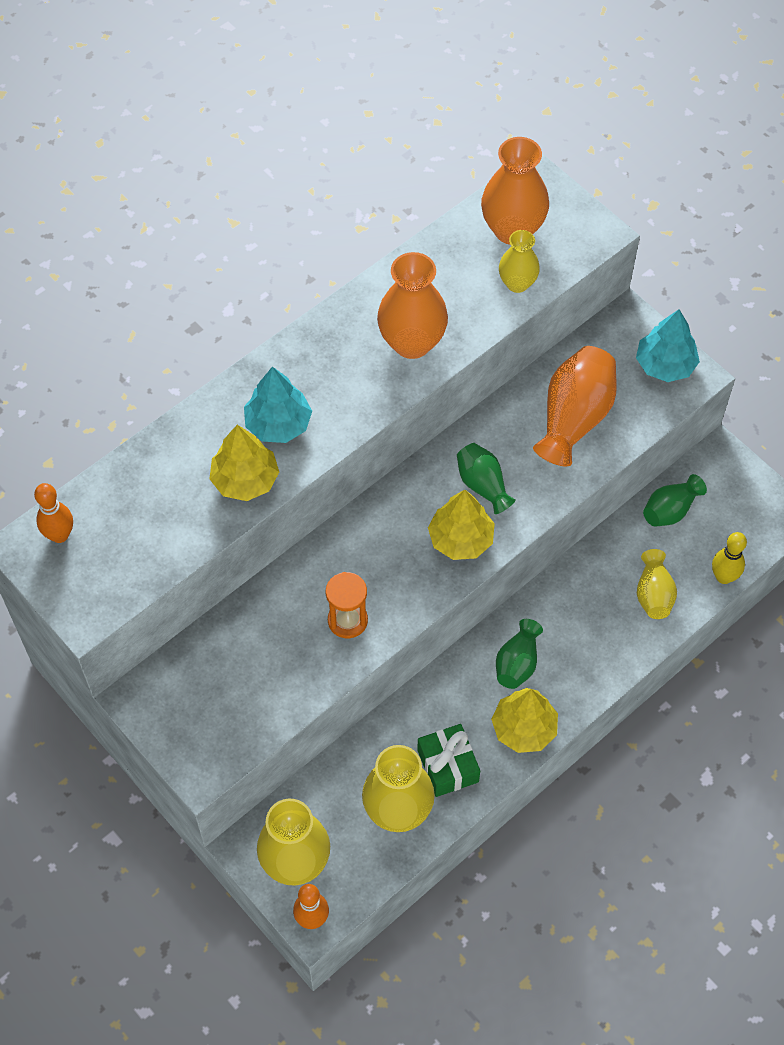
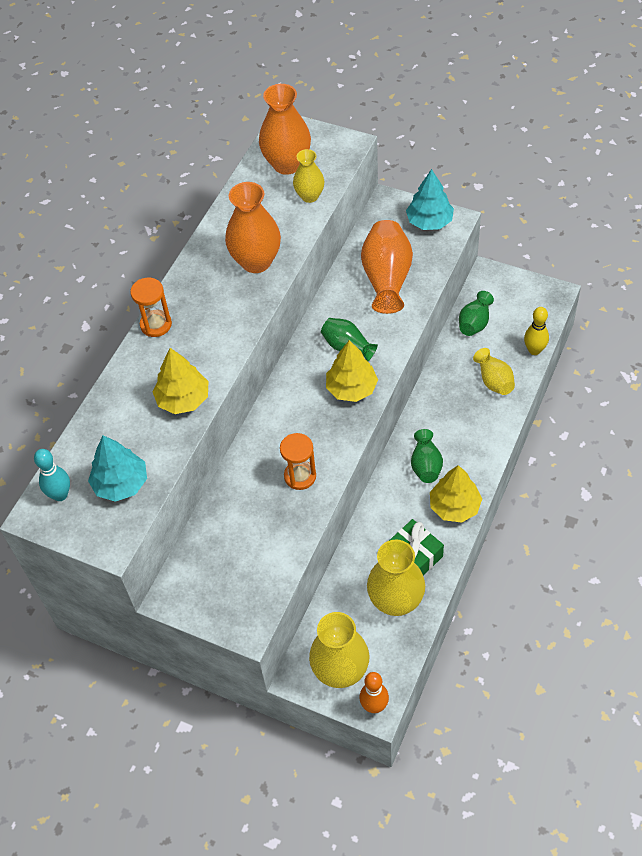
camera: 20 degrees left, 5 degrees down
orange bowling pin [34,483,73,543] -> turquoise bowling pin [34,449,70,501]
turquoise tree [244,367,312,443] -> turquoise tree moved to [88,435,147,502]
none -> orange hourglass [130,278,172,337]

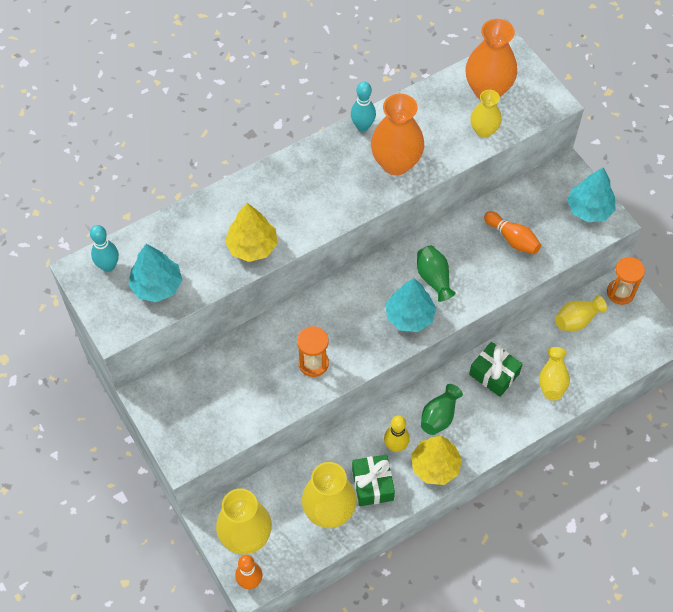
camera: 30 degrees right, 5 degrees up
orange hourglass [130,278,172,337] -> orange hourglass moved to [607,257,645,305]
yellow tree [326,340,378,402] -> turquoise tree [386,278,436,332]
orange vase [361,220,413,314] -> orange bowling pin [484,211,541,254]
green vase [459,291,494,336] -> yellow vase [555,295,607,331]
yellow bowling pin [524,307,549,355] -> yellow bowling pin moved to [384,415,410,452]
none -> turquoise bowling pin [351,81,376,132]
none -> green gift [469,342,523,397]

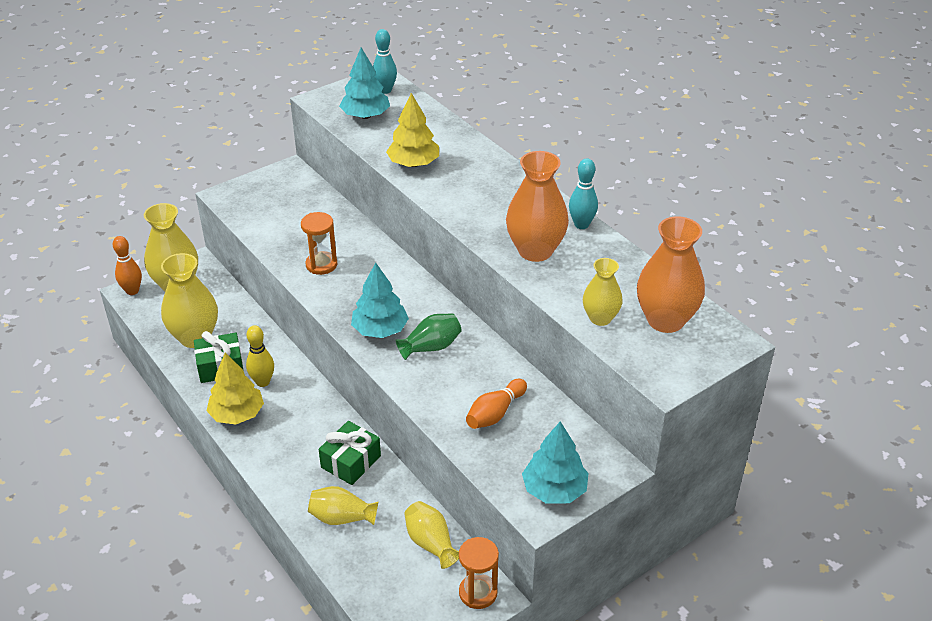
camera: 85 degrees right, 20 degrees down
green vase [421,384,463,435] -> none

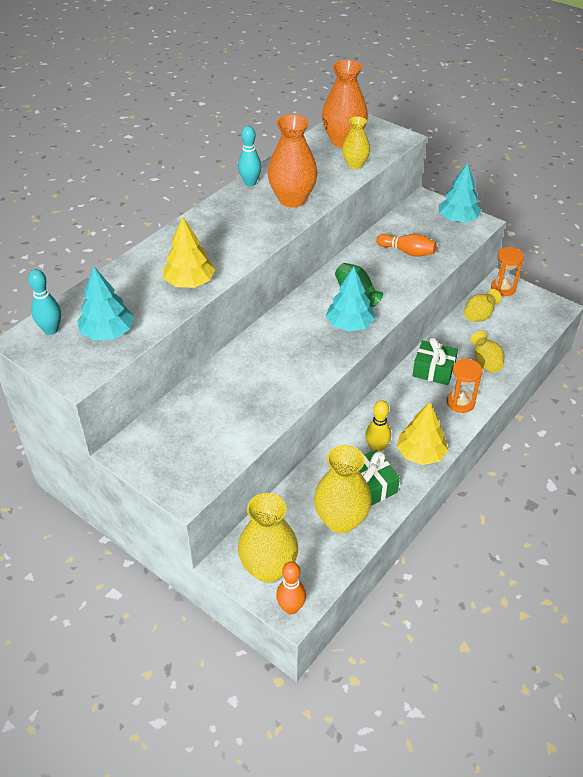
camera: 105 degrees left, 5 degrees up
orange hourglass [301,212,337,275] -> orange hourglass moved to [447,359,483,413]

